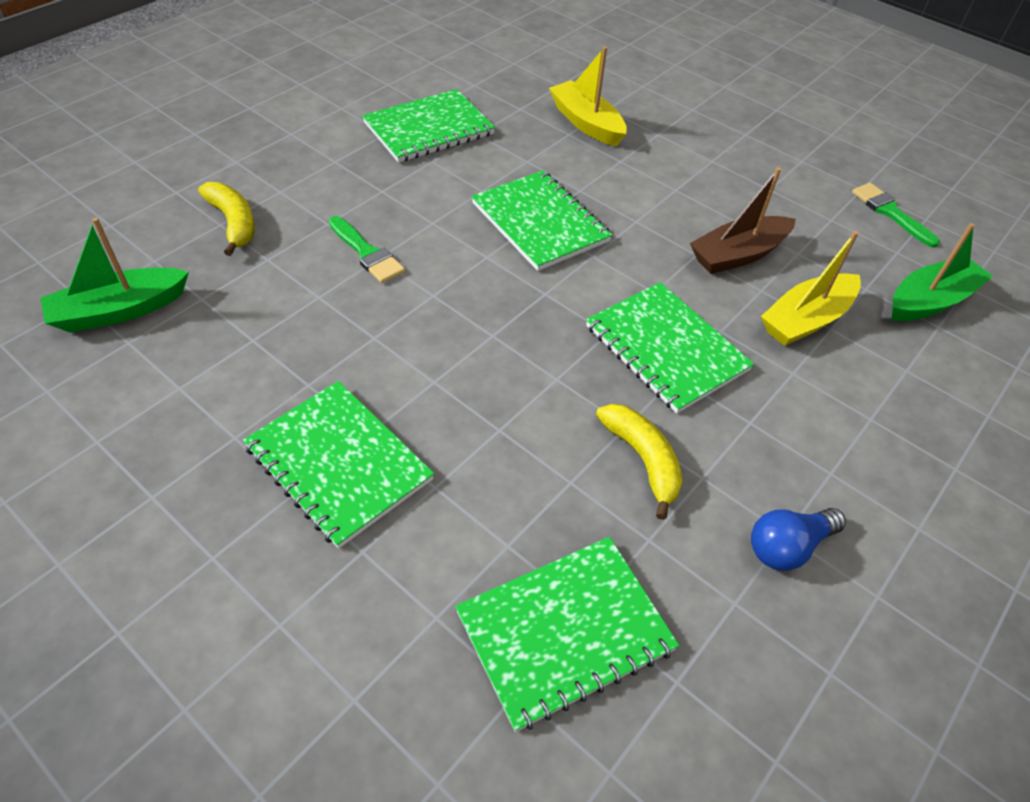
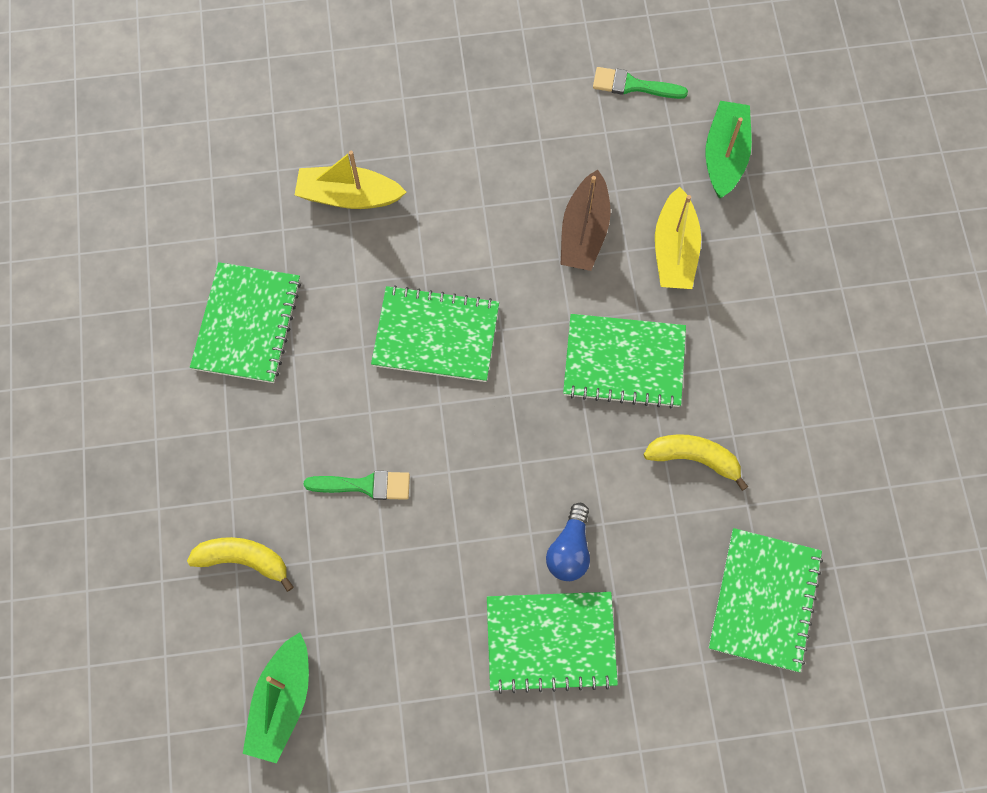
camera: 45 degrees left, 20 degrees up
blue light bulb [751,508,846,571] -> blue light bulb moved to [546,503,590,581]

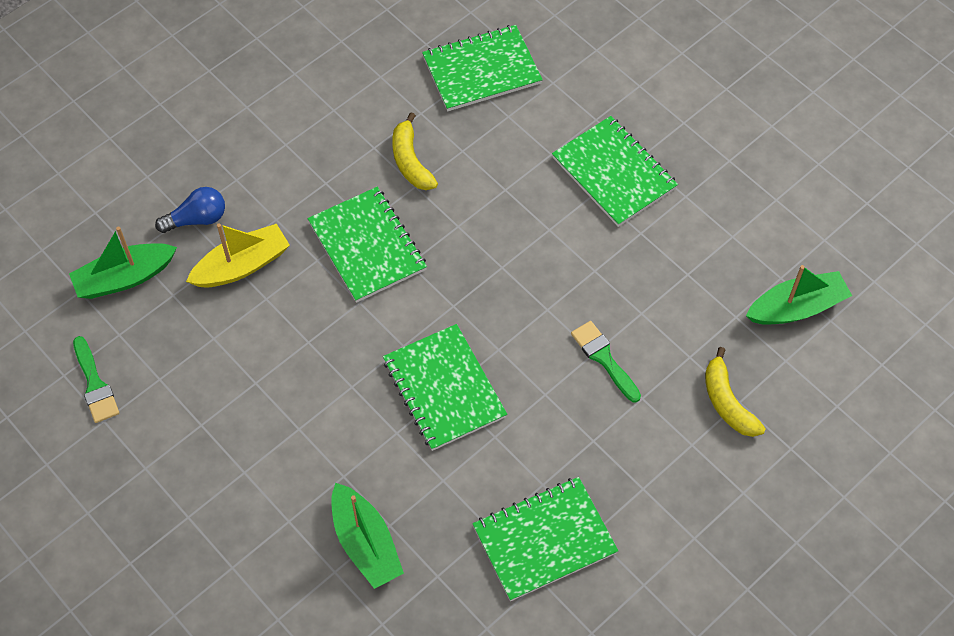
camera: 125 degrees left, 10 degrees down
yellow boat [295,151,406,209] -> green boat [331,483,404,589]
blue light bulb [546,503,590,581] -> blue light bulb moved to [155,187,225,233]
brown boat [560,170,611,271] -> none

